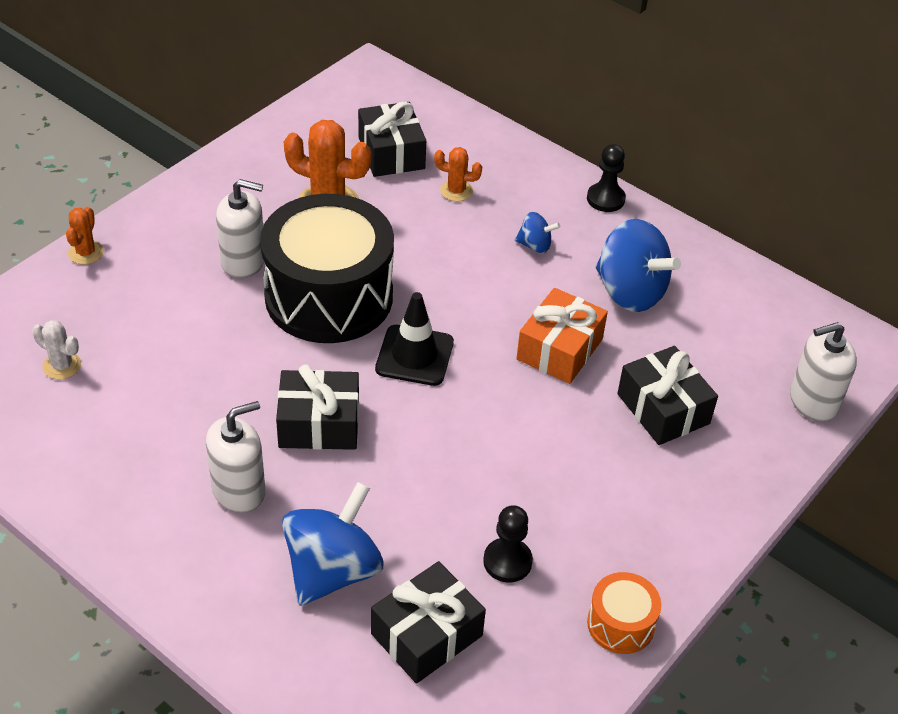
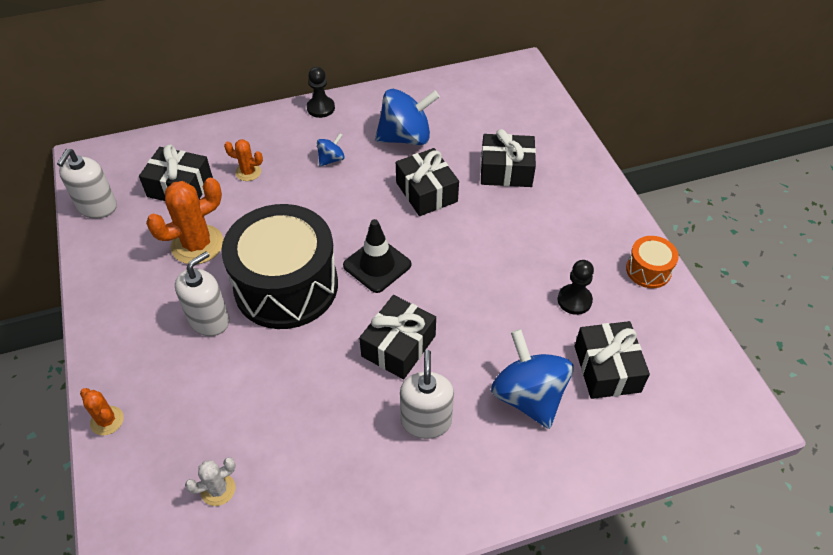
camera: 55 degrees left, 5 degrees up
orange cactus [434,147,482,202] -> orange cactus turned 60 degrees clockwise [224,139,263,181]
orange gift [516,288,608,384] -> black gift [396,148,459,216]
white soap dispenser [790,322,857,422] -> white soap dispenser moved to [57,149,117,219]

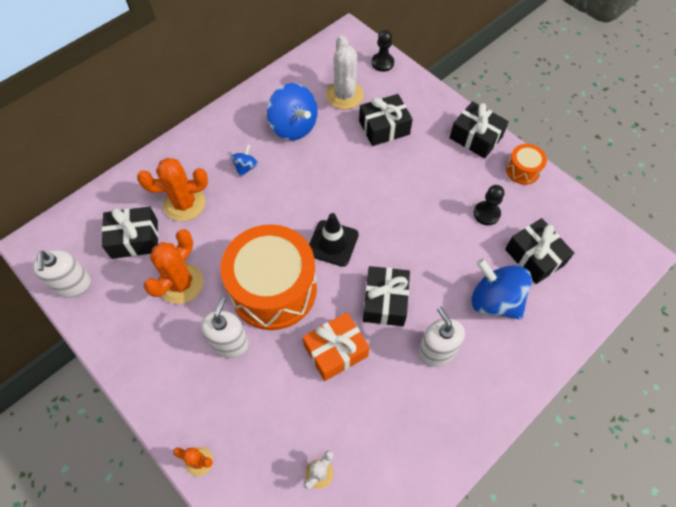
camera: 25 degrees left, 10 degrees up
black drum [221,204,338,329] -> orange drum [221,224,317,330]
orange cactus [224,139,263,181] -> orange cactus [137,158,208,221], size x1.88
black pawn [307,67,335,118] -> black pawn moved to [372,30,394,72]
blue spinning top [375,89,440,145] -> blue spinning top turned 90 degrees clockwise [267,83,318,140]
black gift [396,148,459,216] -> black gift moved to [450,101,509,159]
none -> orange gift [303,312,370,381]
none -> white cactus [326,36,364,109]

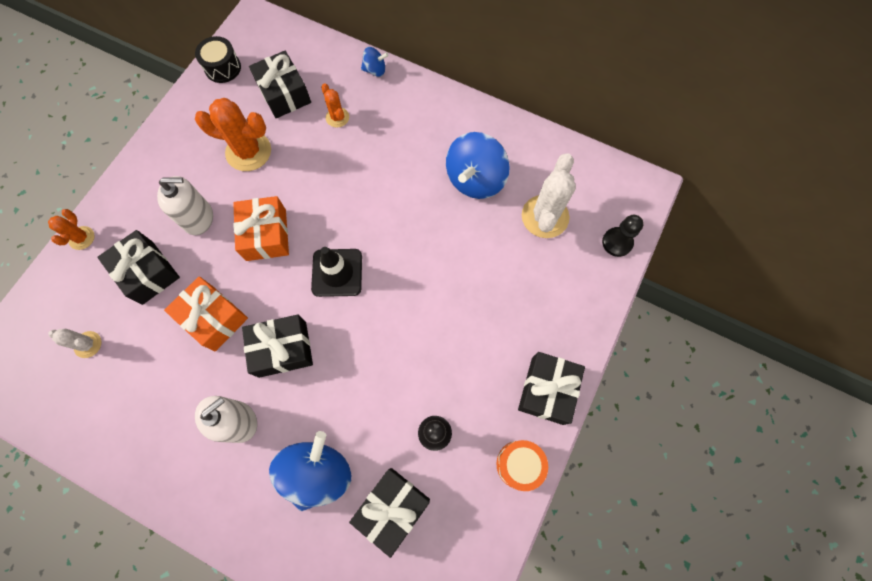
camera: 70 degrees right, 10 degrees up
white soap dispenser [33,250,91,298] -> black drum [195,36,241,83]
orange cactus [137,158,208,221] -> orange cactus [321,83,349,128], size x0.53
orange drum [221,224,317,330] -> orange gift [233,196,289,261]
blue spinning top [231,144,258,177] -> blue spinning top moved to [361,47,389,77]
white cactus [326,36,364,109] -> white cactus turned 45 degrees counterclockwise [522,153,576,238]
black gift [359,94,413,146] -> black gift moved to [97,230,180,305]

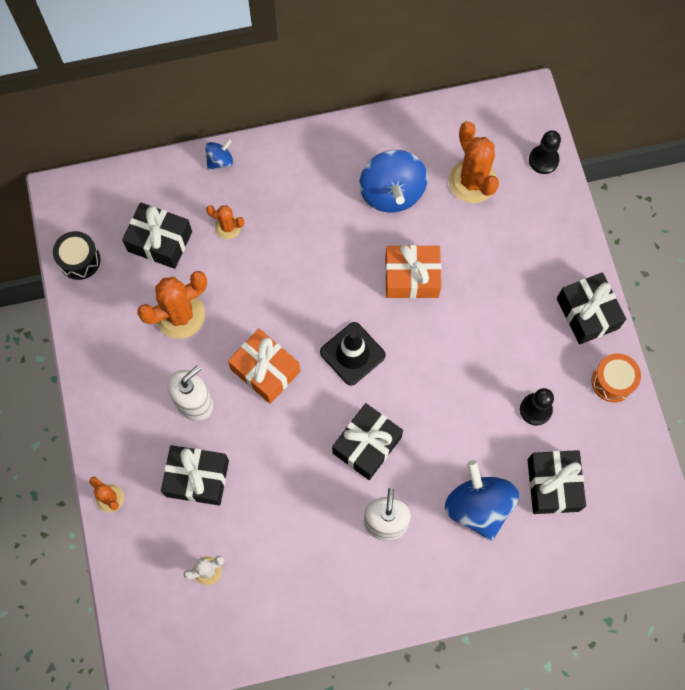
camera: 40 degrees left, 0 degrees up
orange gift [164,276,248,351] -> orange gift moved to [385,245,441,299]
white cactus [522,153,576,238] -> orange cactus [449,121,499,203]

